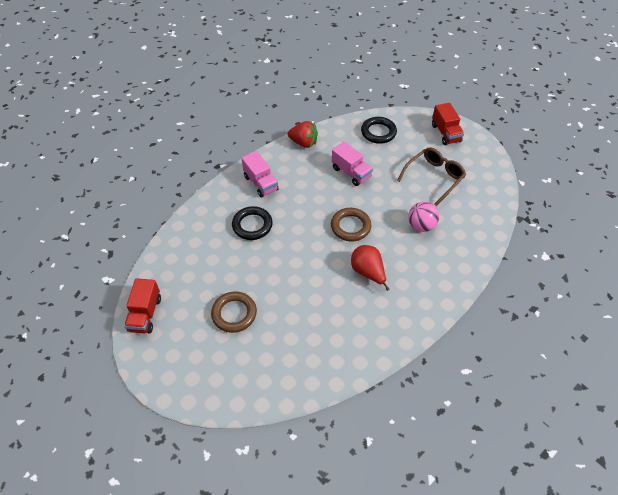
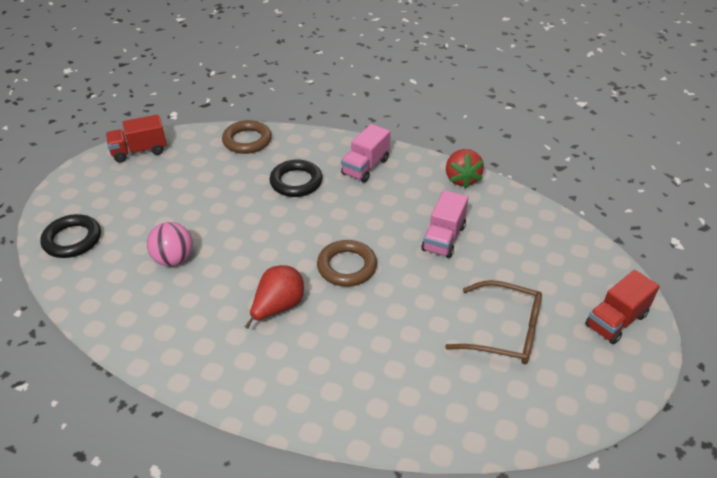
camera: 65 degrees right, 10 degrees down
brown ring [211,291,257,333] -> brown ring moved to [222,120,272,154]
black ring [361,117,397,144] -> black ring moved to [40,214,101,258]
pink ball [408,202,439,232] -> pink ball moved to [147,222,193,266]

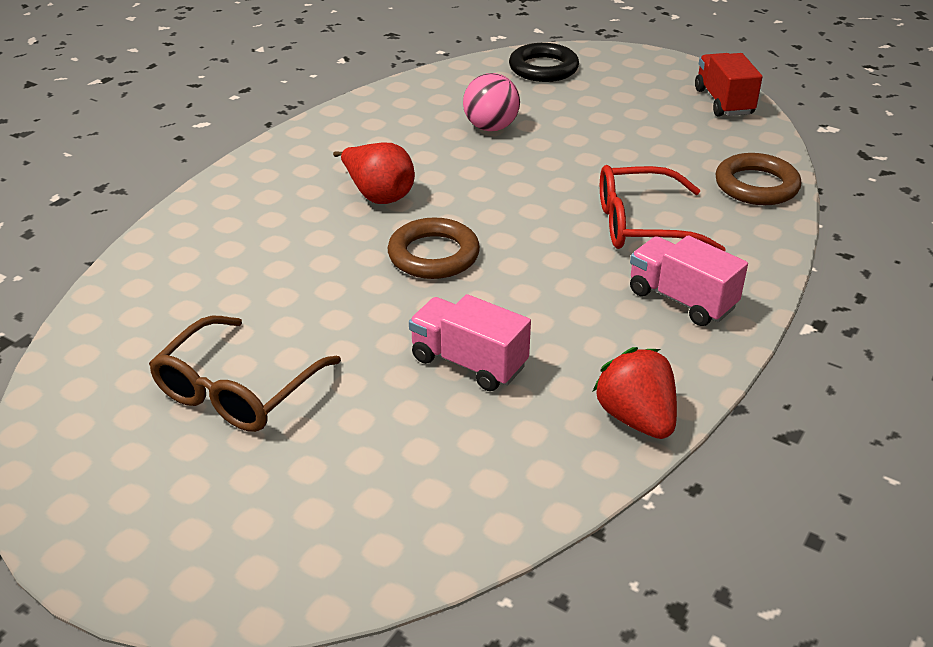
camera: 100 degrees right, 5 degrees down
black ring [269,160,323,197] -> red glasses [600,165,726,251]
red strawberry [446,149,484,189] -> red strawberry turned 60 degrees clockwise [592,347,677,439]
red truck [585,270,660,344] -> none

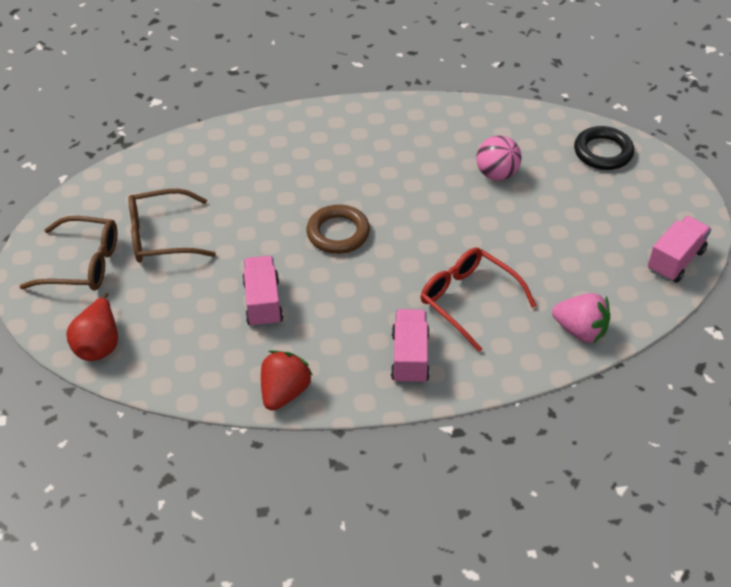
camera: 50 degrees right, 10 degrees up
red pear [333,142,415,204] -> red pear moved to [66,292,118,361]
red truck [695,53,762,117] -> pink truck [648,216,711,283]
brown ring [715,153,801,205] -> pink strawberry [552,293,610,343]
none -> brown glasses [19,216,117,291]

